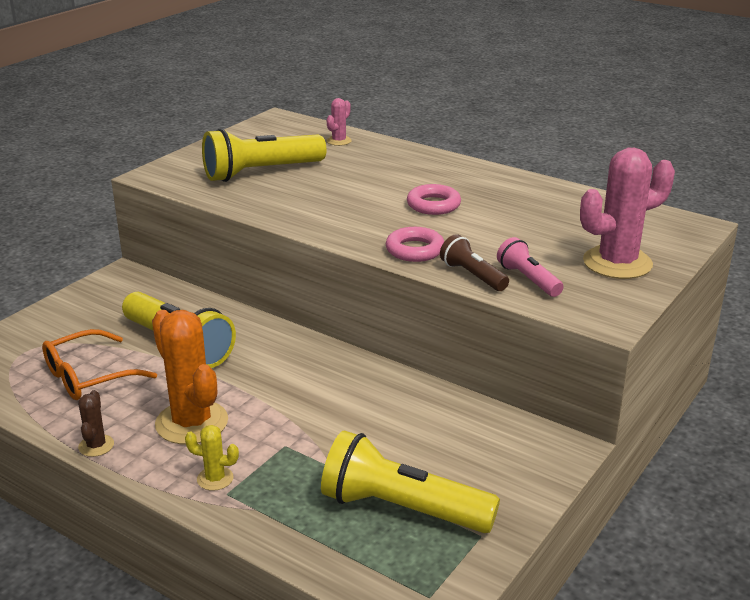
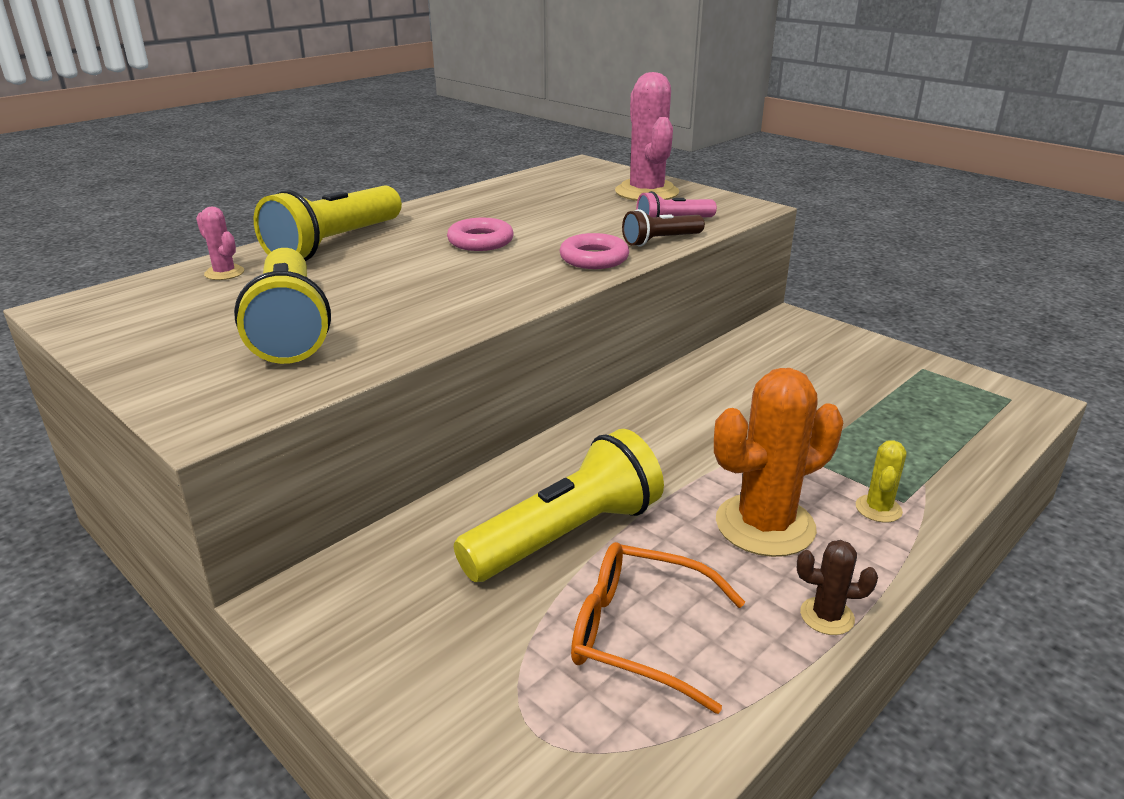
camera: 80 degrees left, 0 degrees up
orange glasses [42,329,157,400] -> orange glasses turned 135 degrees clockwise [571,542,745,714]
yellow flashlight [321,430,500,533] -> yellow flashlight moved to [254,186,402,261]

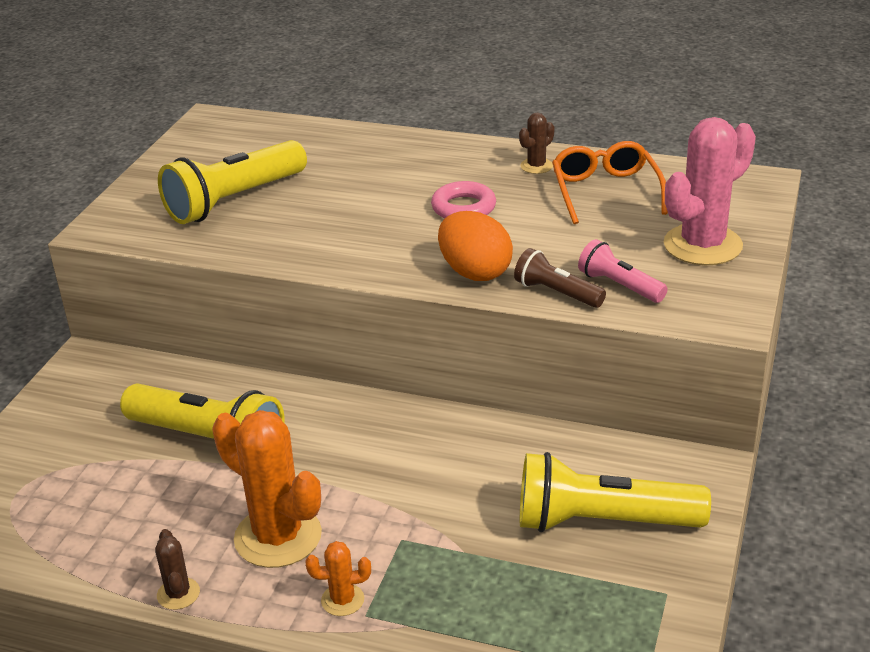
camera: 65 degrees right, 5 degrees up
pink cactus [196,207,244,280] -> none
yellow flashlight [254,186,402,261] -> yellow flashlight moved to [520,452,711,532]
pink ring [559,233,629,269] -> orange egg [438,211,513,281]
orange glasses [571,542,745,714] -> orange glasses moved to [552,141,668,224]
yellow cactus [856,440,906,522] -> orange cactus [305,541,371,616]
none -> brown cactus [519,113,554,174]

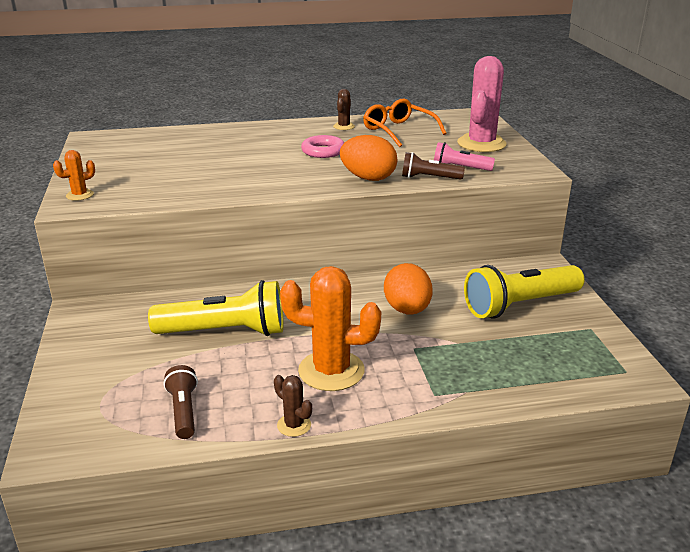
camera: 30 degrees left, 5 degrees down
yellow flashlight [158,140,307,224] -> none
orange cactus [305,541,371,616] -> orange cactus moved to [53,150,95,201]
none -> brown flashlight [163,365,198,439]
none -> orange egg [384,263,433,315]

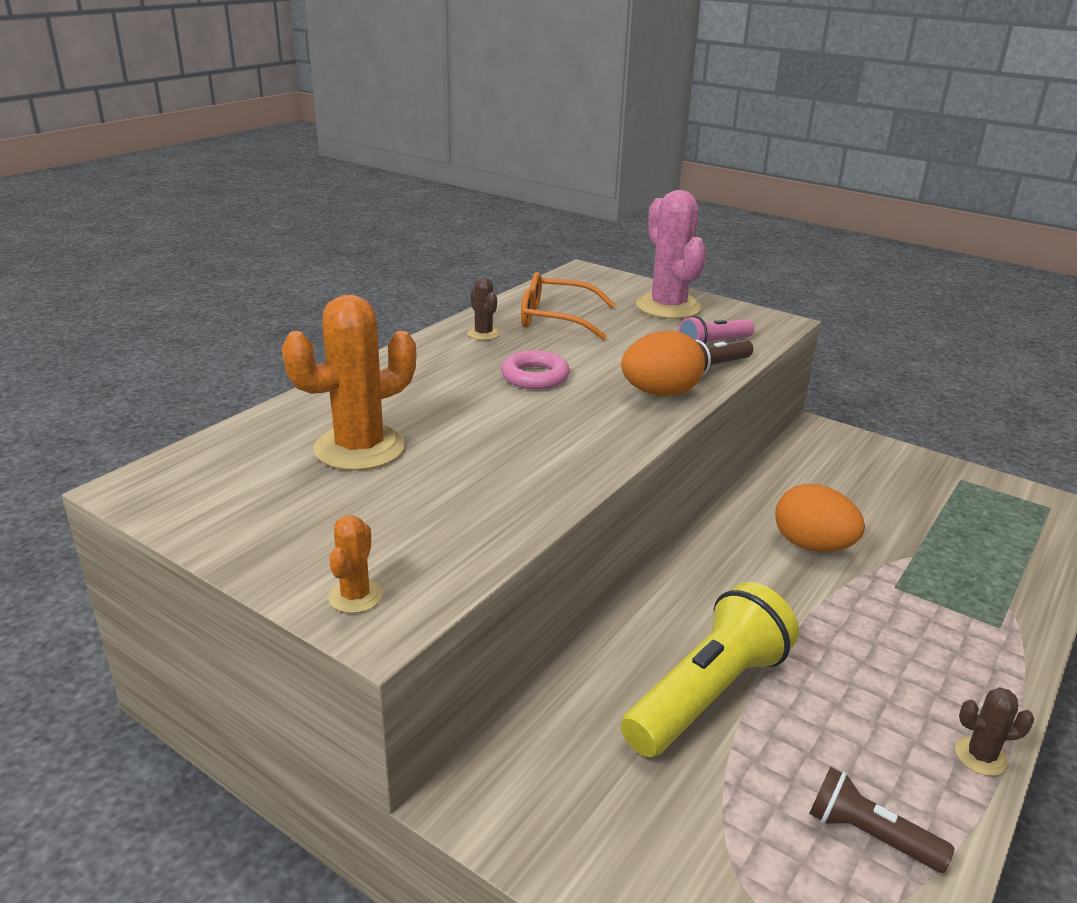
camera: 45 degrees left, 0 degrees up
orange cactus [280,266,381,391] -> orange cactus moved to [282,295,416,471]
yellow flashlight [464,265,584,319] -> none

